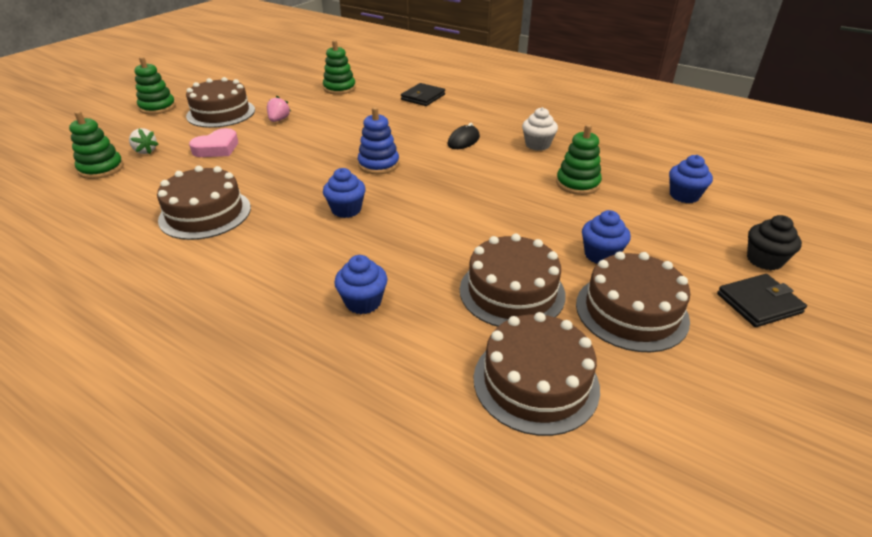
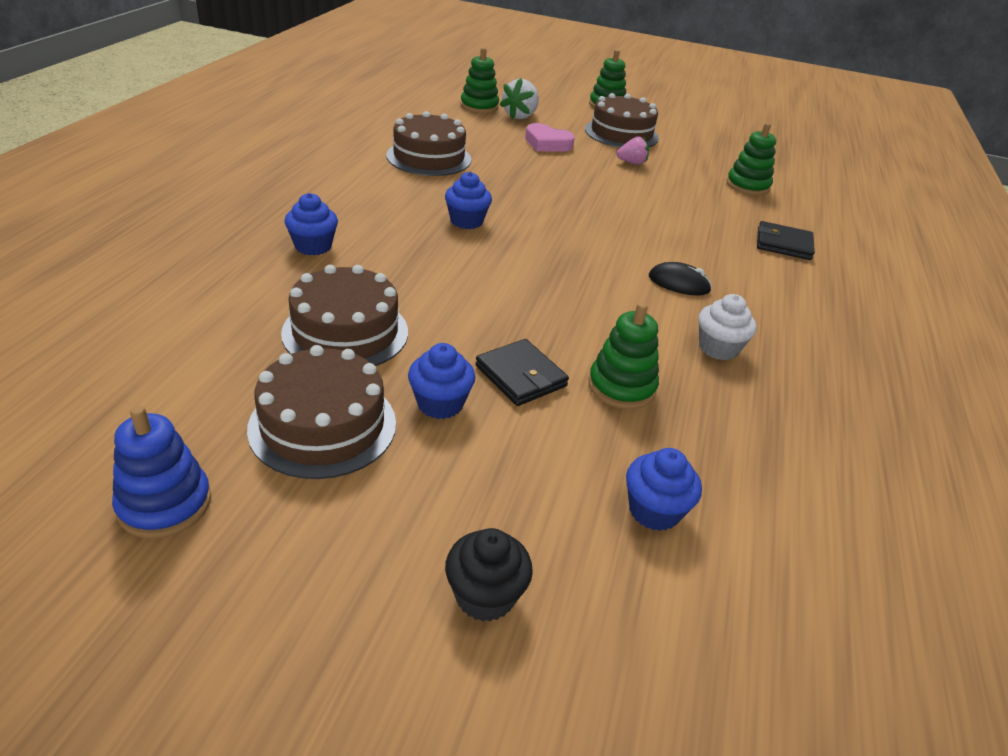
camera: 70 degrees right, 0 degrees up
white strawberry [129,128,158,154] -> white strawberry [500,78,539,120], size x1.53
blue stacking toy [358,107,399,174] -> blue stacking toy moved to [112,406,211,539]
brown cake [474,312,600,436] -> none
black wallet [717,274,807,327] -> black wallet moved to [476,339,569,406]

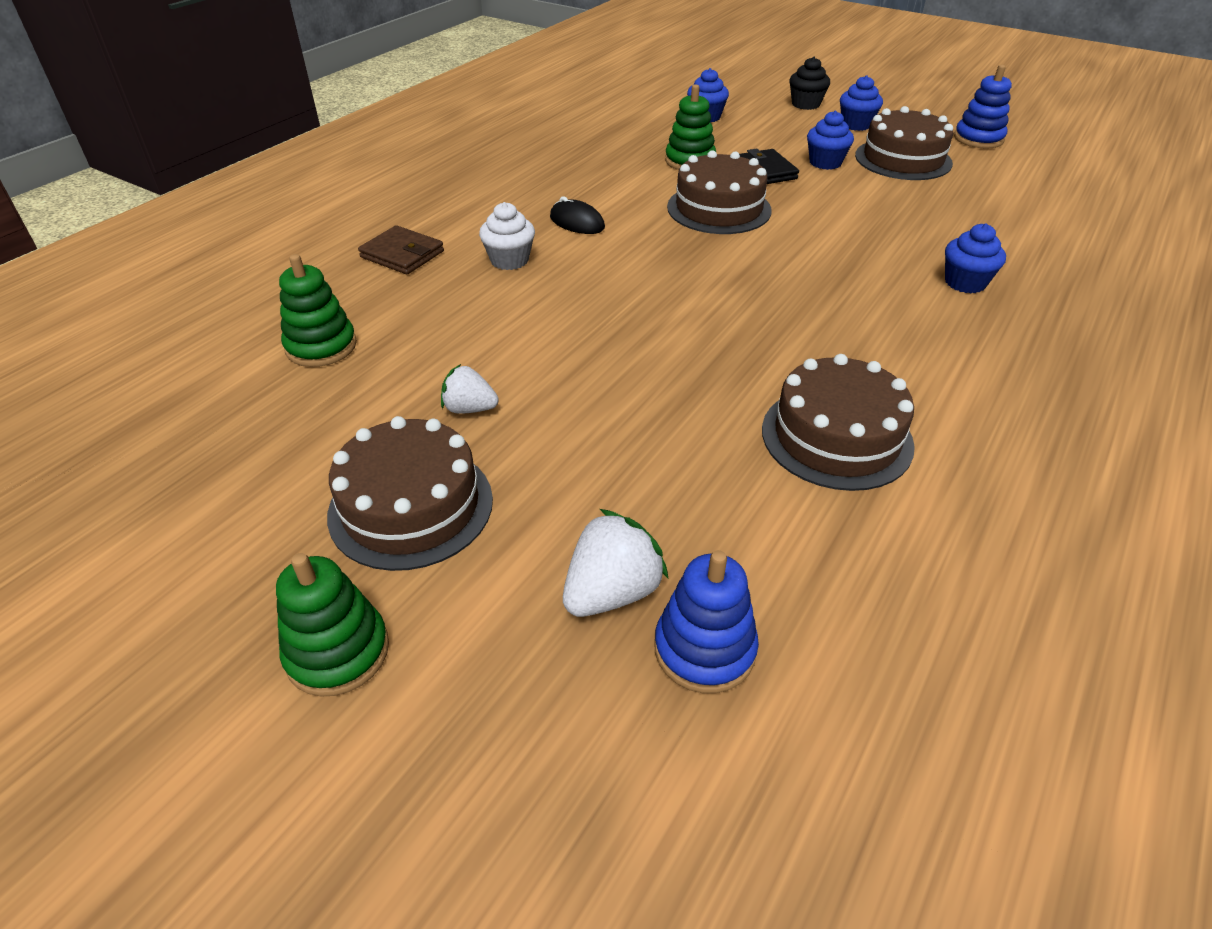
camera: 160 degrees left, 5 degrees up
brown cake [281,265,408,366] -> brown cake moved to [667,150,772,234]
blue cupcake [445,172,492,229] -> blue cupcake moved to [840,75,883,131]
green stacking toy [460,47,499,113] -> blue stacking toy [654,550,759,693]
pink heart [525,123,575,151] -> none
pink strawberry [616,137,649,165] -> white strawberry [441,364,499,414]
white cupcake [698,294,757,360] -> white cupcake moved to [479,202,535,270]
black wallet [757,221,815,260] -> brown wallet [358,225,444,275]

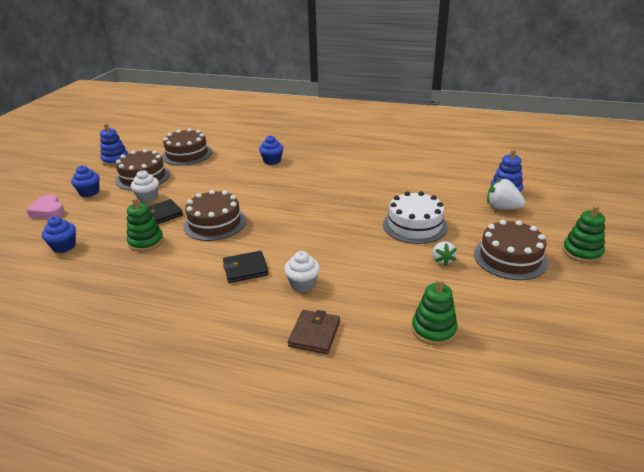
camera: 105 degrees left, 10 degrees down
black mouse [550,196,605,234] -> black wallet [223,251,269,283]
brown cake [762,354,915,491] -> brown cake moved to [162,128,212,166]
black cupcake [789,57,830,110] -> pink heart [26,194,65,219]
blue cupcake [807,111,854,170] -> white cupcake [131,170,159,203]
none -> white cake [383,191,448,244]

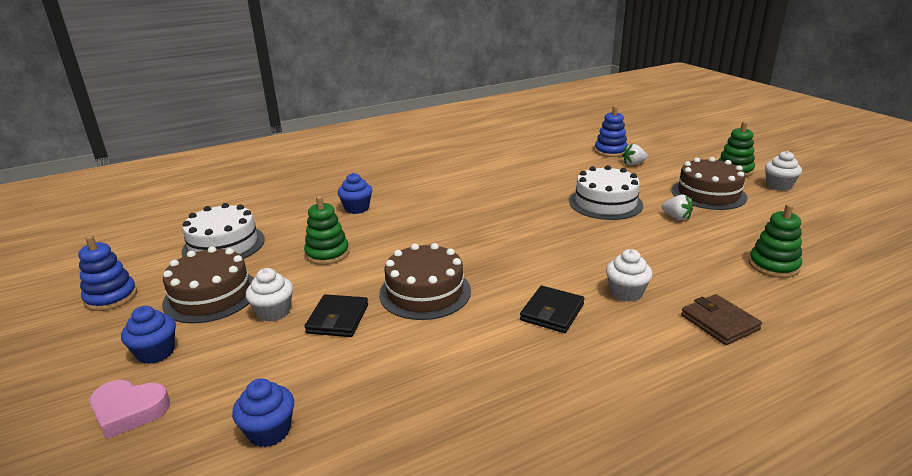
camera: 45 degrees left, 5 degrees down
green stacking toy [127,198,164,252] -> green stacking toy moved to [304,196,349,265]
brown cake [162,128,212,166] -> white cake [181,203,265,259]
white strawberry [487,178,526,209] -> white strawberry [622,144,648,165], size x0.65
none -> white cupcake [765,151,802,191]

